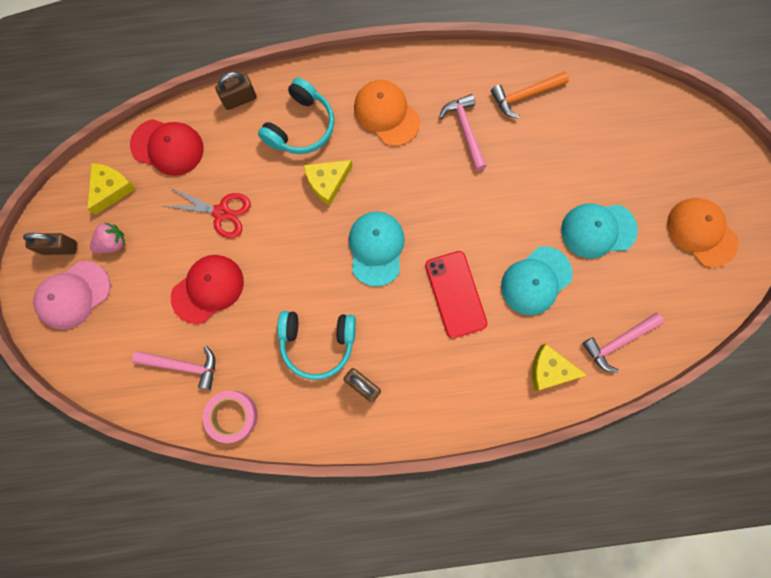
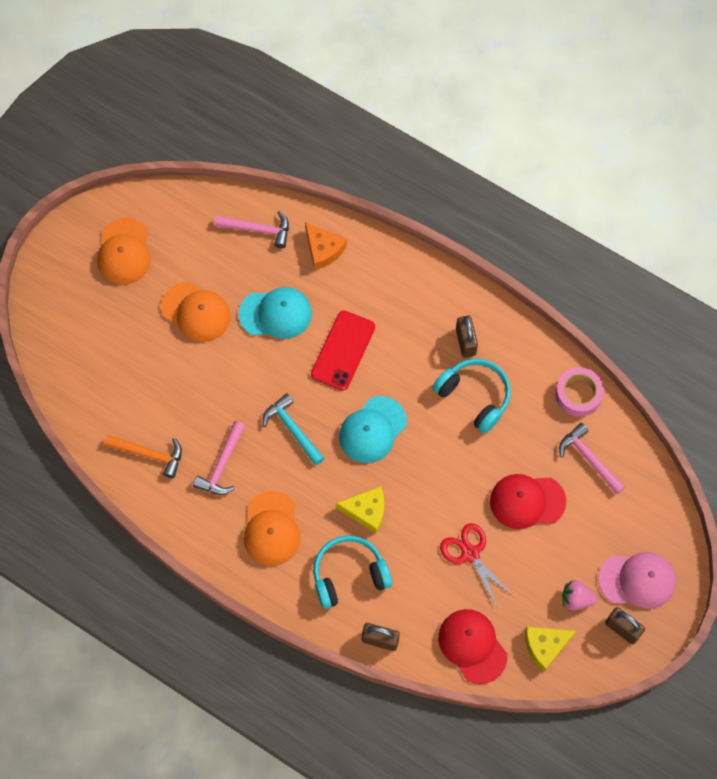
camera: 140 degrees left, 10 degrees down
yellow cheese [532,344,587,390] -> orange cheese [305,222,347,270]
turquoise cap [561,203,638,258] -> orange cap [161,282,231,342]
none -> turquoise hammer [263,393,324,466]

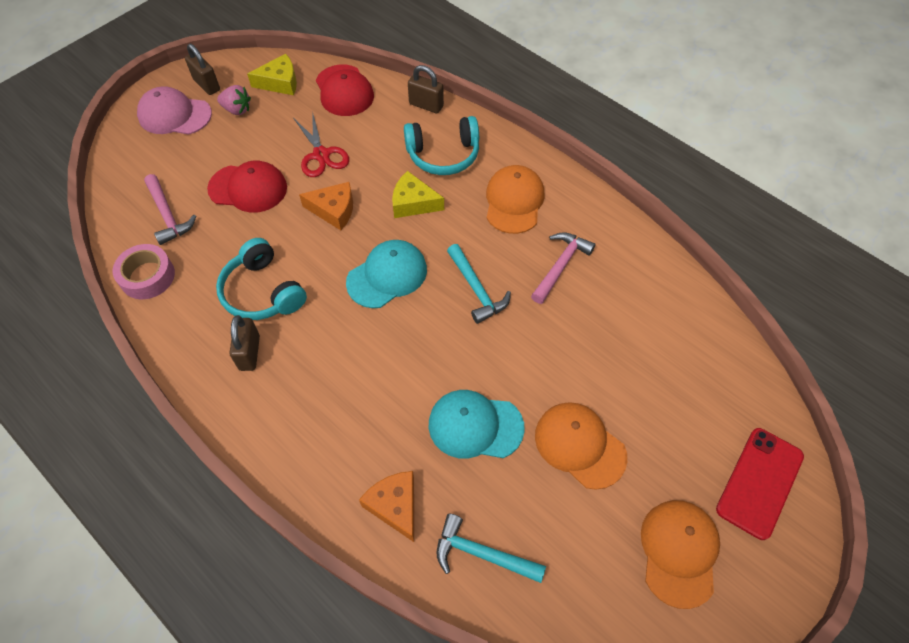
camera: 170 degrees left, 10 degrees down
orange hammer [104,435,182,478] -> none
pink hammer [214,211,289,248] -> turquoise hammer [437,513,546,583]
red phone [311,311,375,391] -> red phone moved to [716,428,804,540]
none -> orange cheese [299,182,353,230]

